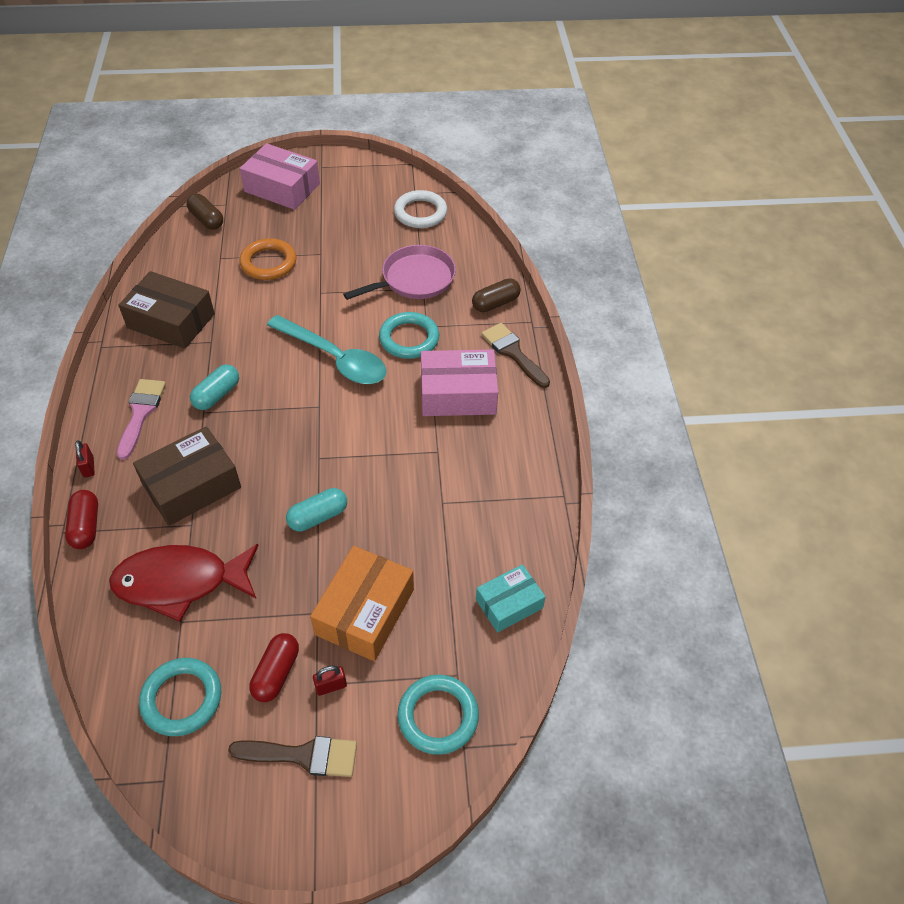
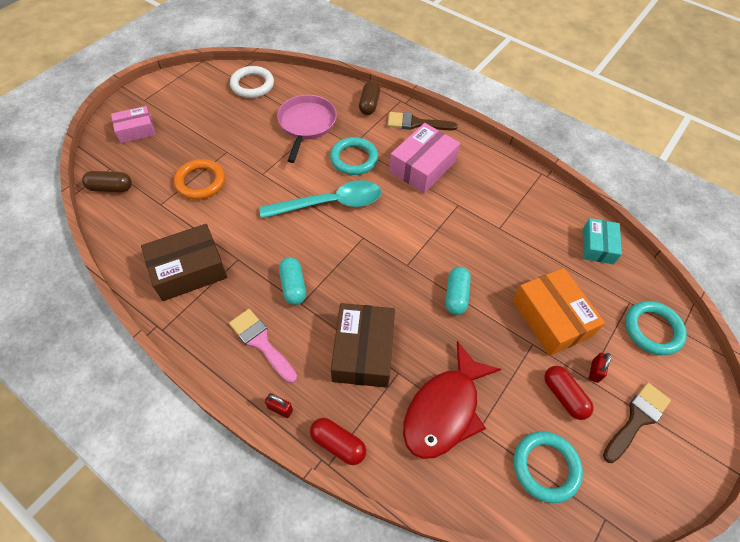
camera: 50 degrees left, 5 degrees up
pink box [240,143,320,210] -> pink box [111,106,156,143], size x0.63

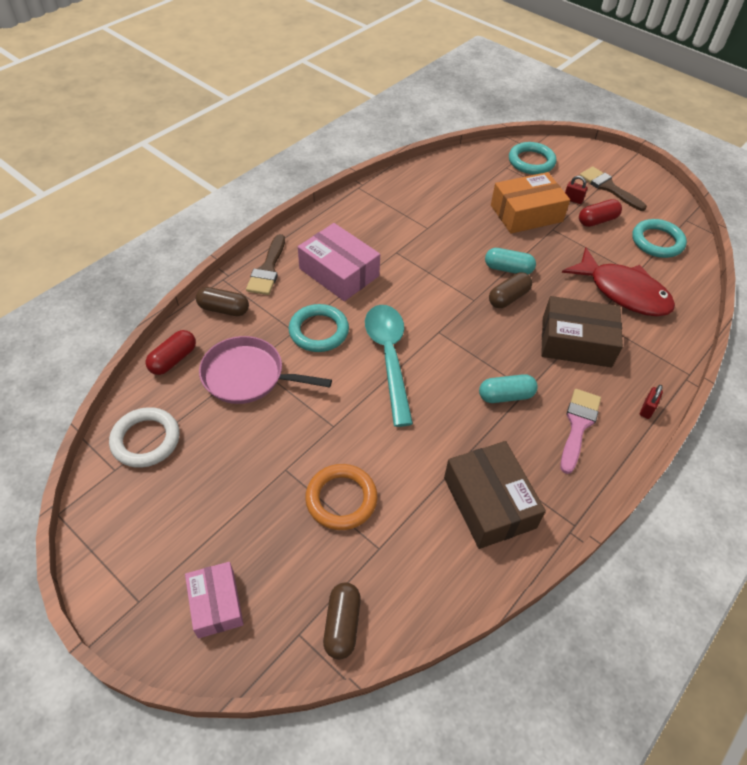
camera: 85 degrees left, 5 degrees down
pink brush [229,309,297,383] -> pink brush turned 150 degrees clockwise [560,389,601,474]
red capsule [310,418,366,465] -> red capsule moved to [146,330,196,375]
turquoise box [583,218,622,265] -> none
none -> brown capsule [489,272,532,308]

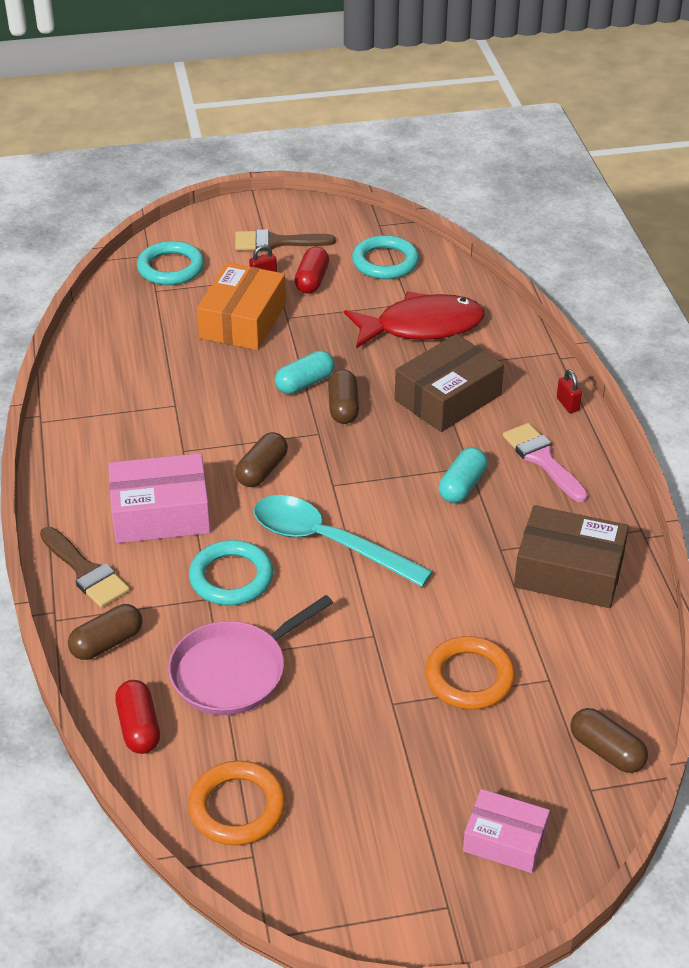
camera: 50 degrees left, 10 degrees down
white ring [109,407,180,468] -> orange ring [188,761,286,845]
none -> brown capsule [235,432,288,487]

